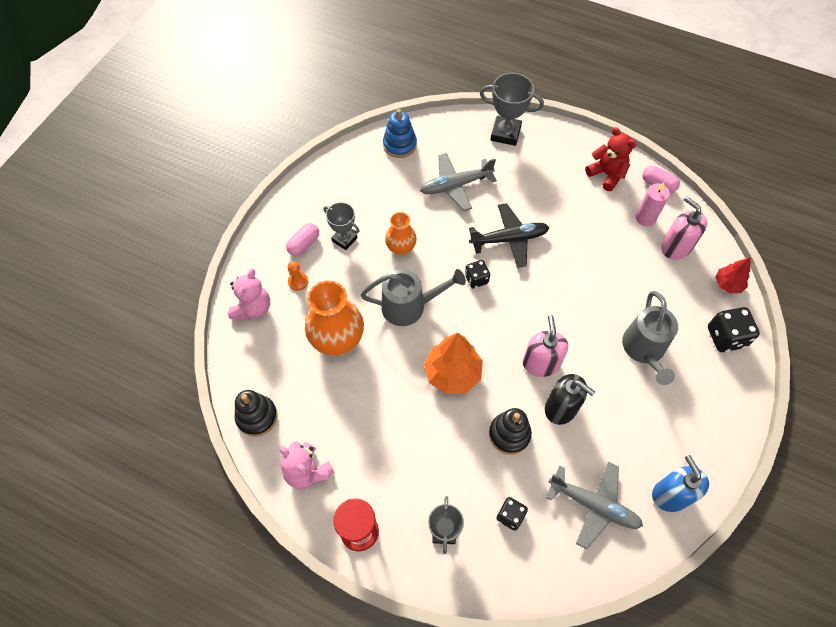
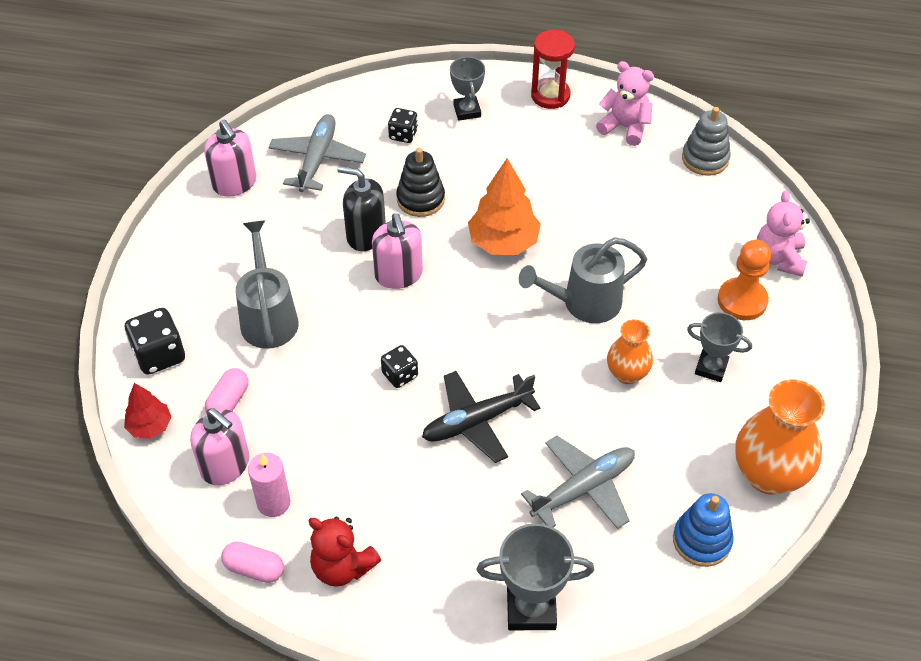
camera: 165 degrees right, 10 degrees down
black stacking toy [235,390,278,437] -> grey stacking toy [682,107,731,176]
pink capsule [286,223,319,256] -> pink capsule moved to [205,368,249,411]
orange pawn [287,261,308,291] -> orange pawn [718,240,771,320], size x1.79
orange vase [305,280,364,356] -> orange vase moved to [735,379,825,495]
black dice [465,260,490,288] -> black dice moved to [381,345,418,388]
grey plane [546,462,643,549] -> grey plane turned 90 degrees clockwise [268,114,366,192]
blue soap dispenser [652,455,709,512] -> pink soap dispenser [204,120,256,197]

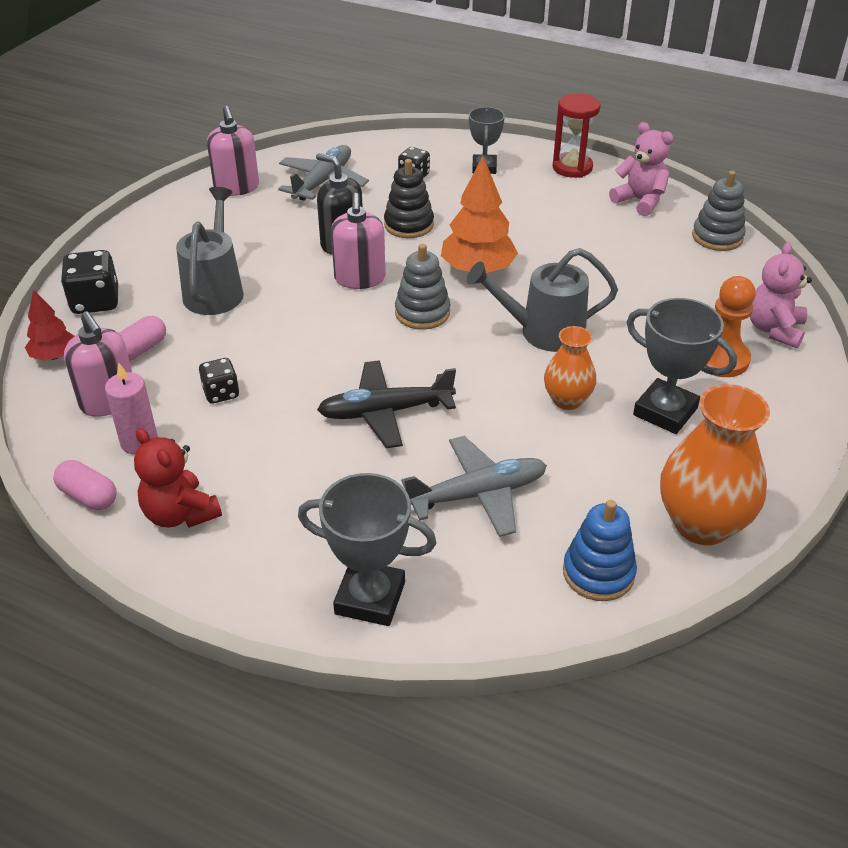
camera: 15 degrees right, 10 degrees down
black dice [381,345,418,388] -> black dice moved to [199,358,239,404]
grey trophy [687,312,752,382] -> grey trophy [627,298,737,434], size x1.52
none -> grey stacking toy [395,244,450,330]

